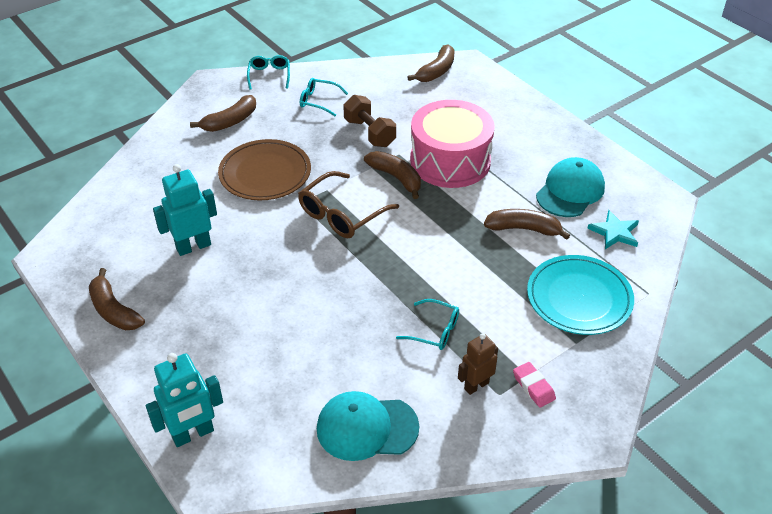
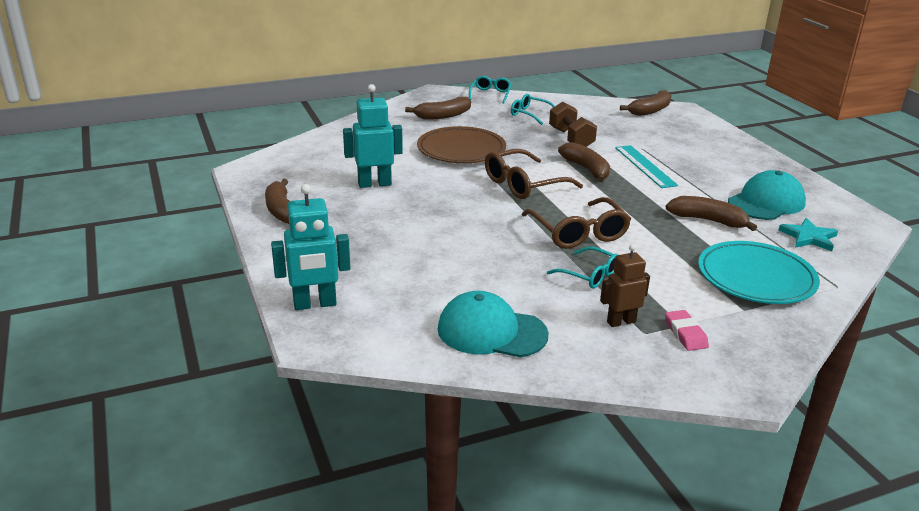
camera: 15 degrees right, 15 degrees down
pink drum [410,100,495,188] -> turquoise ruler [615,145,678,188]
none -> brown glasses [522,197,631,249]

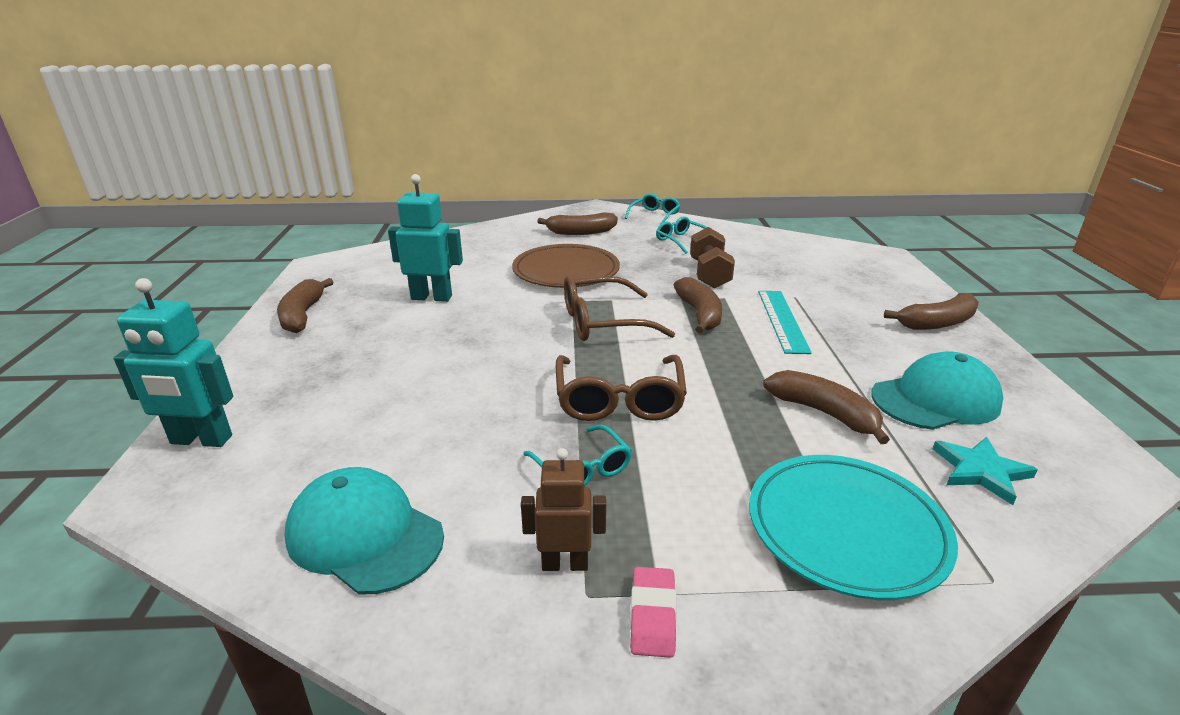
camera: 20 degrees right, 0 degrees up
brown banana [620,90,672,116] -> brown banana moved to [884,293,979,330]

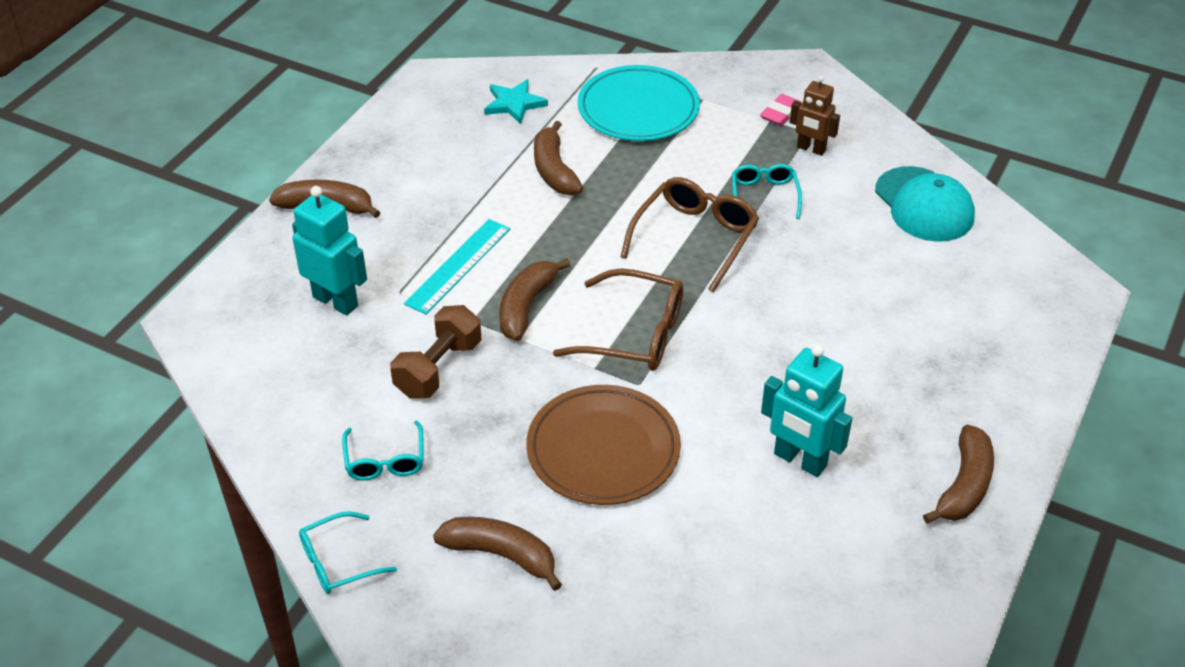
camera: 150 degrees left, 15 degrees up
turquoise robot [114,278,233,447] -> turquoise robot moved to [292,186,367,315]
turquoise cap [871,351,1003,430] -> none

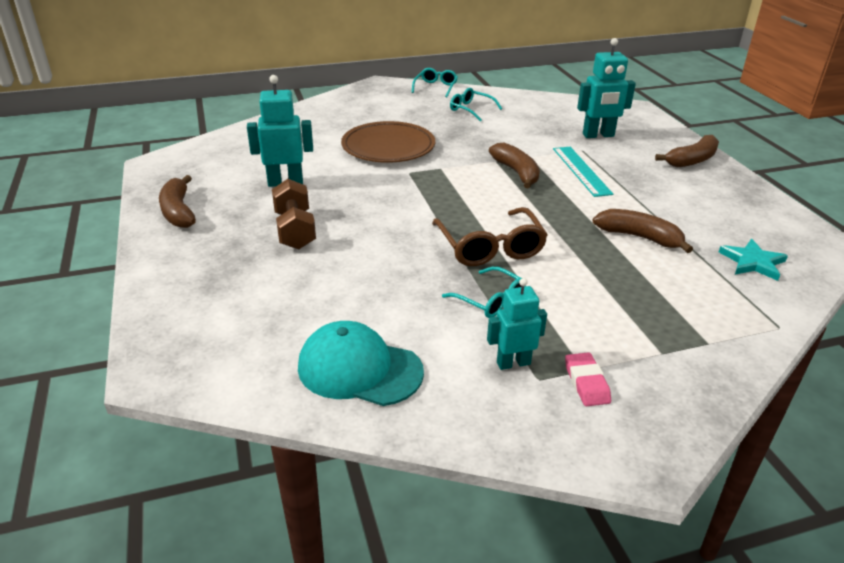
camera: 135 degrees right, 10 degrees down
brown dumbbell [390,305,481,398] -> brown dumbbell moved to [272,179,316,249]
brown banana [433,517,562,591] -> none
brown glasses [553,268,683,371] -> none
turquoise plate [578,65,700,141] -> none
brown robot [790,75,840,156] -> turquoise robot [487,278,547,370]

